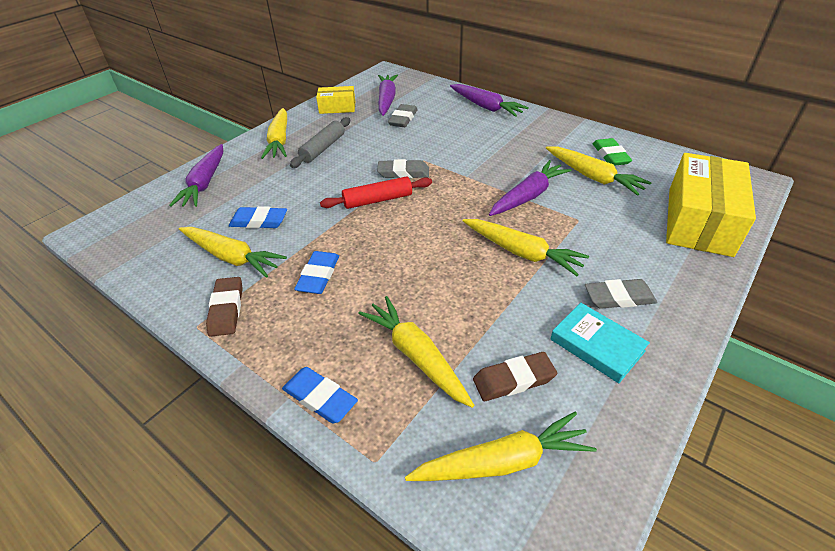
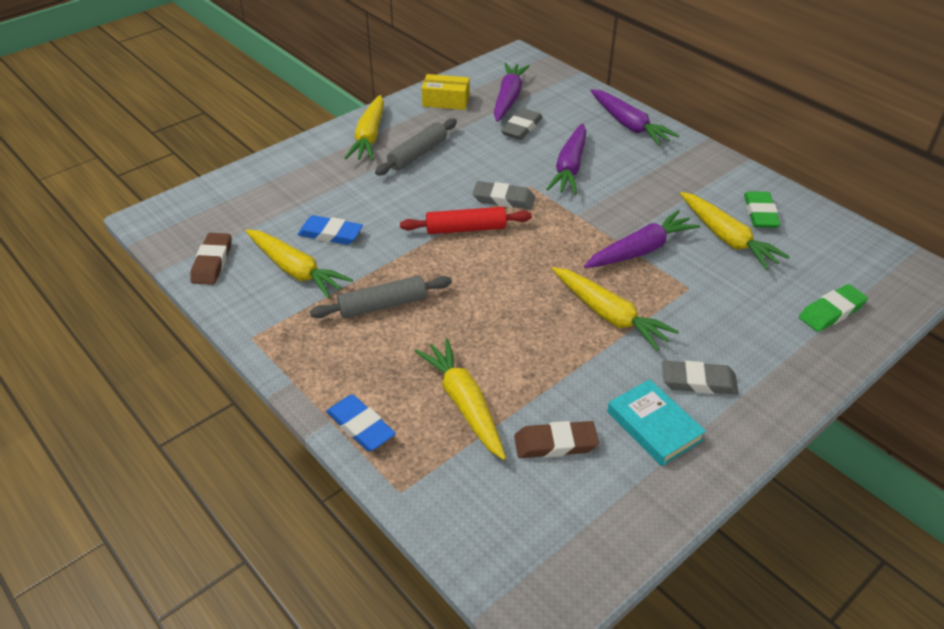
camera: 10 degrees right, 0 degrees up
purple carrot [169,144,223,207] -> purple carrot moved to [546,123,586,195]
brown eraser [206,277,243,337] -> brown eraser moved to [190,233,231,285]
blue eraser [294,251,339,294] -> grey rolling pin [310,276,452,318]
yellow carrot [405,412,597,481] -> none
yellow box [666,153,756,257] -> green eraser [799,284,868,332]

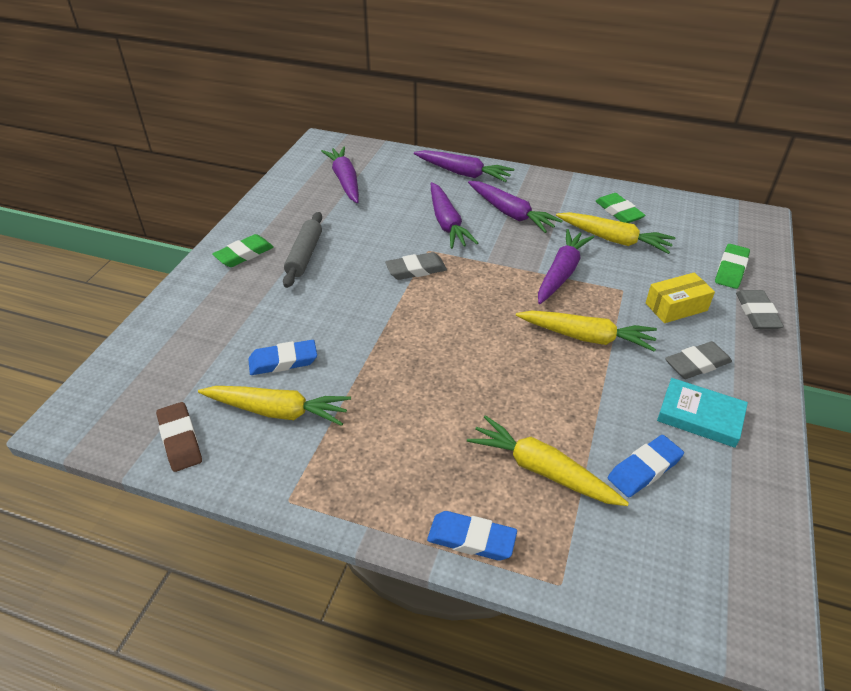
camera: 30 degrees left, 0 degrees up
grey rolling pin [310,276,452,318] -> none
yellow carrot [345,95,384,161] -> green eraser [213,234,274,267]
red rolling pin [400,207,532,234] -> none
yellow box [422,74,470,110] -> yellow box moved to [646,272,715,323]
grey eraser [501,108,543,140] -> grey eraser moved to [736,290,784,329]
brown eraser [514,421,599,458] -> blue eraser [608,435,684,498]
none -> purple carrot [468,181,563,233]

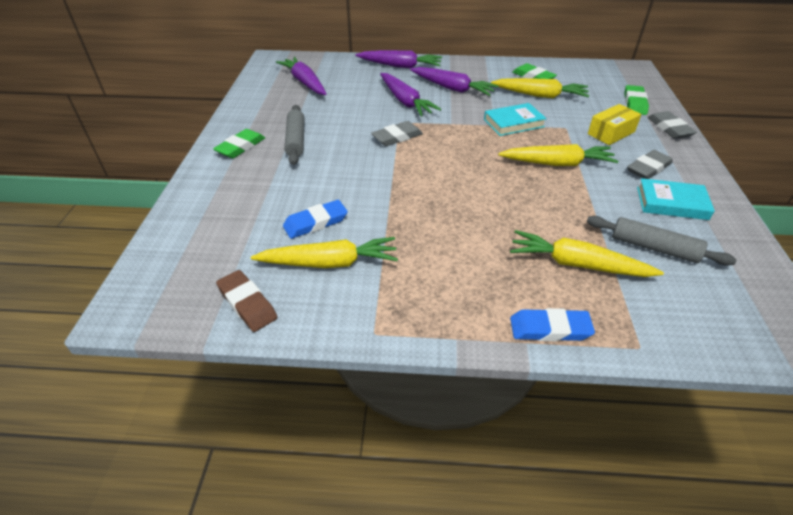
camera: 15 degrees left, 0 degrees up
purple carrot [538,229,594,304] -> turquoise book [484,103,547,136]
blue eraser [608,435,684,498] -> grey rolling pin [587,216,736,266]

